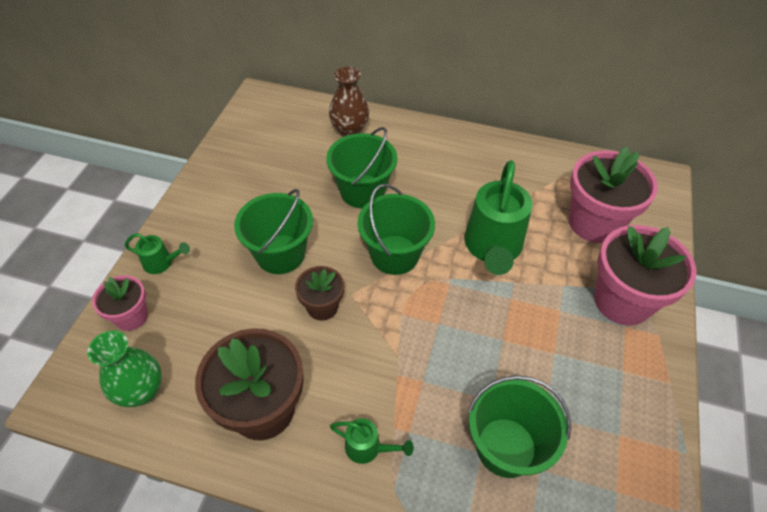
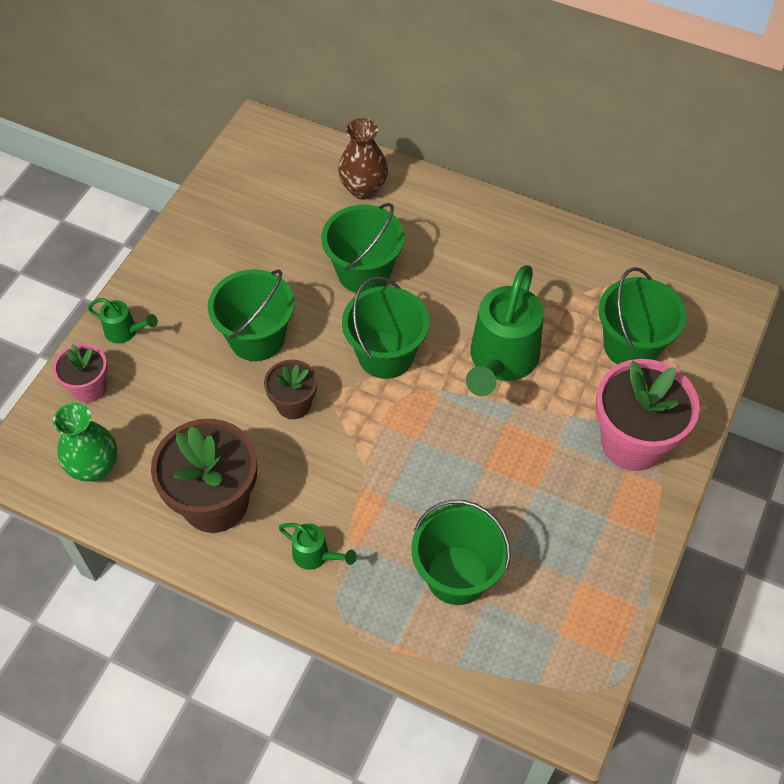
camera: 10 degrees right, 5 degrees up
pink flower pot [569,147,658,243] -> green bucket [598,267,686,365]

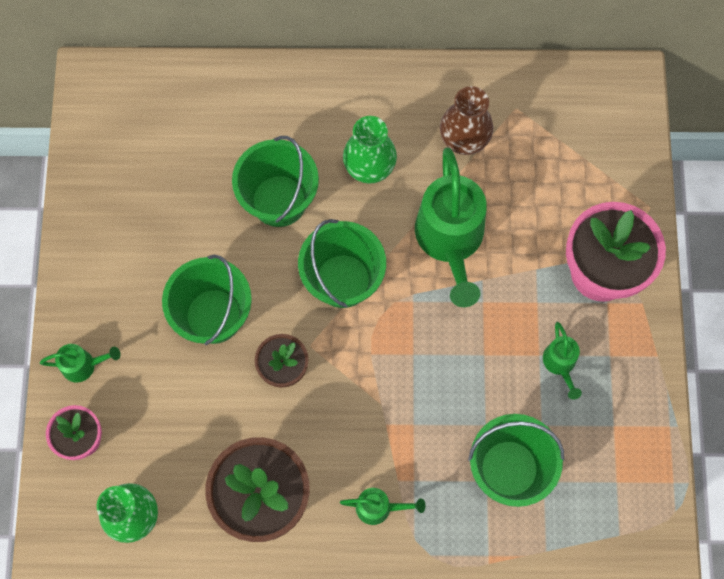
camera: 25 degrees left, 15 degrees up
brown vase [338,118,388,200] -> brown vase moved to [440,86,493,155]
green bucket [598,267,686,365] -> none
none -> green vase [343,116,397,183]
none -> green watering can [543,322,582,399]

